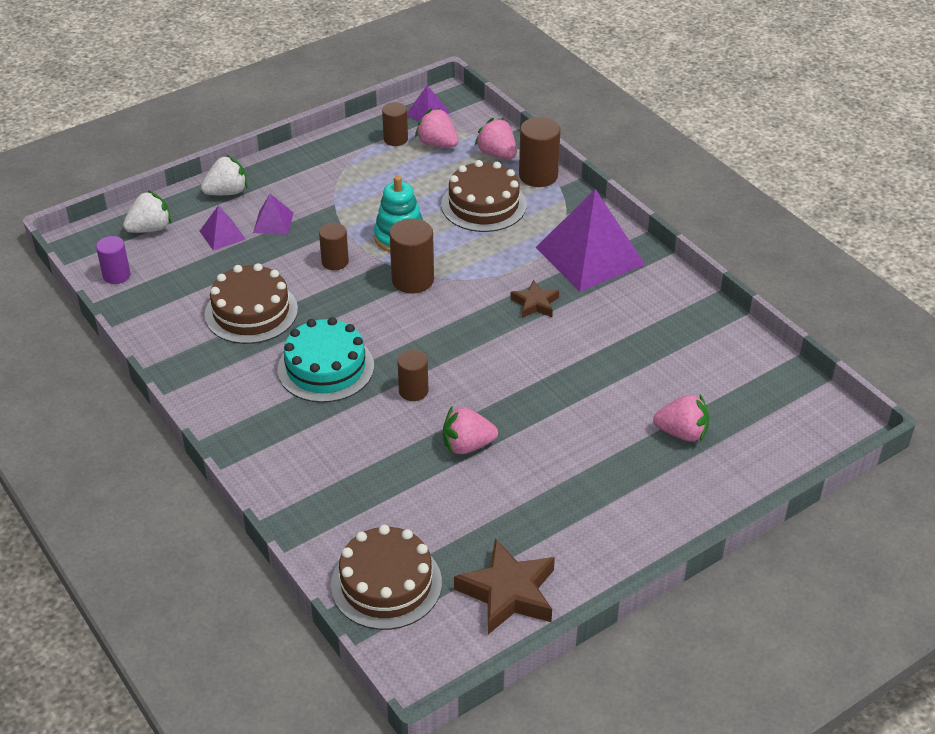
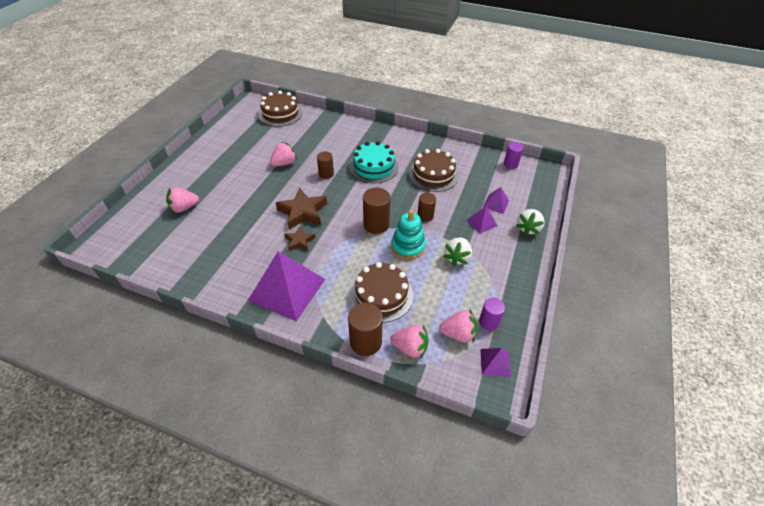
camera: 145 degrees right, 5 degrees up
white strawberry [123,191,171,233] -> white strawberry moved to [443,237,472,266]
brown cylinder [382,102,408,146] -> purple cylinder [479,298,505,331]
brown star [454,538,555,635] -> brown star moved to [276,188,327,230]

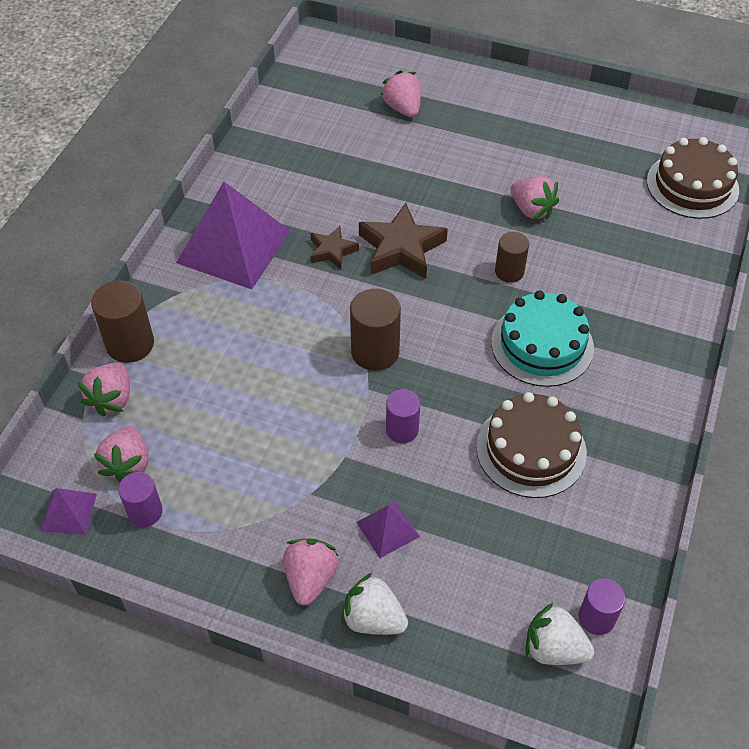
camera: 90 degrees right, 5 degrees up
brown cake [350,262,413,323] -> none
turquoise stacking toy [391,210,426,259] -> none
brown cylinder [417,193,436,222] -> purple cylinder [386,389,420,443]
white strawberry [443,237,472,266] -> white strawberry moved to [526,602,594,665]
purple pyramid [483,187,509,214] -> none
none -> pink strawberry [283,539,339,606]

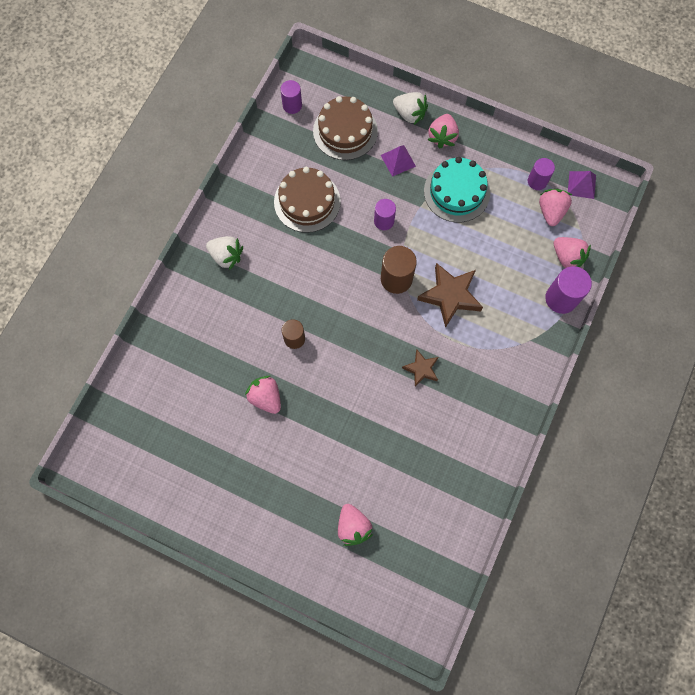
camera: 175 degrees left, 20 degrees up
pink strawberry [78,362,130,417] -> pink strawberry turned 120 degrees clockwise [554,237,591,268]
brown cylinder [91,281,154,363] -> purple cylinder [545,266,592,314]
purple pyramid [176,182,291,289] -> none
brown star [359,203,448,279] -> brown star moved to [417,263,483,328]
turquoise cake [491,291,594,387] -> turquoise cake moved to [424,157,490,222]
white strawberry [526,602,594,665] -> white strawberry moved to [206,236,243,270]
brown cake [647,137,739,219] -> brown cake moved to [313,96,378,160]

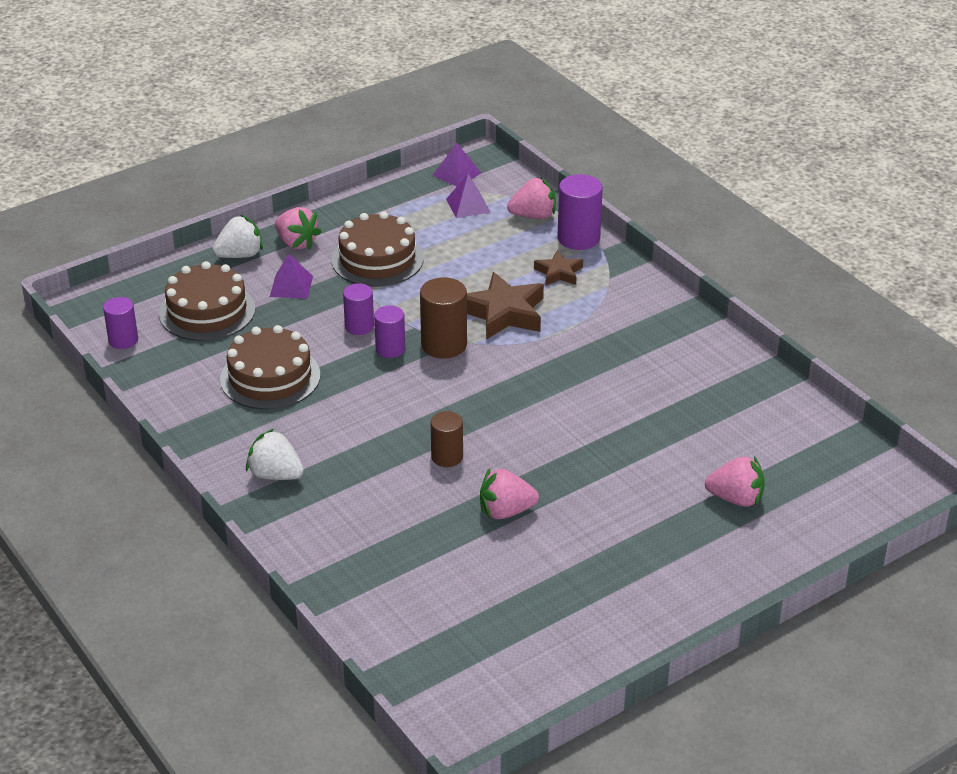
camera: 60 degrees left, 35 degrees down
white strawberry [206,236,243,270] -> white strawberry turned 120 degrees counterclockwise [246,429,304,480]
brown star [402,350,439,387] -> brown star moved to [534,250,583,286]
turquoise cake [424,157,490,222] -> brown cake [332,211,424,287]
purple cylinder [528,158,555,190] -> purple cylinder moved to [374,305,405,358]
pink strawberry [539,189,572,226] -> purple pyramid [446,174,490,218]

